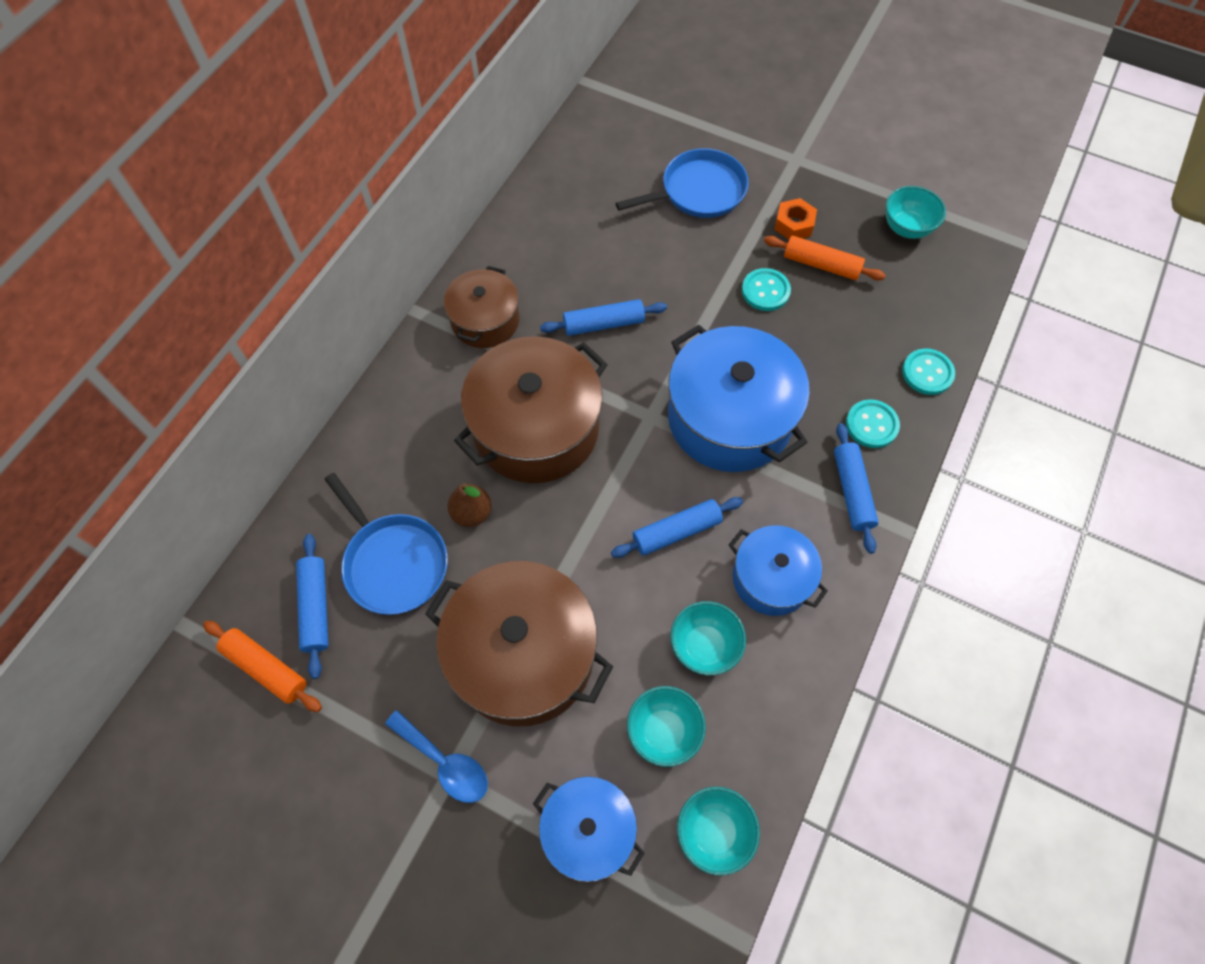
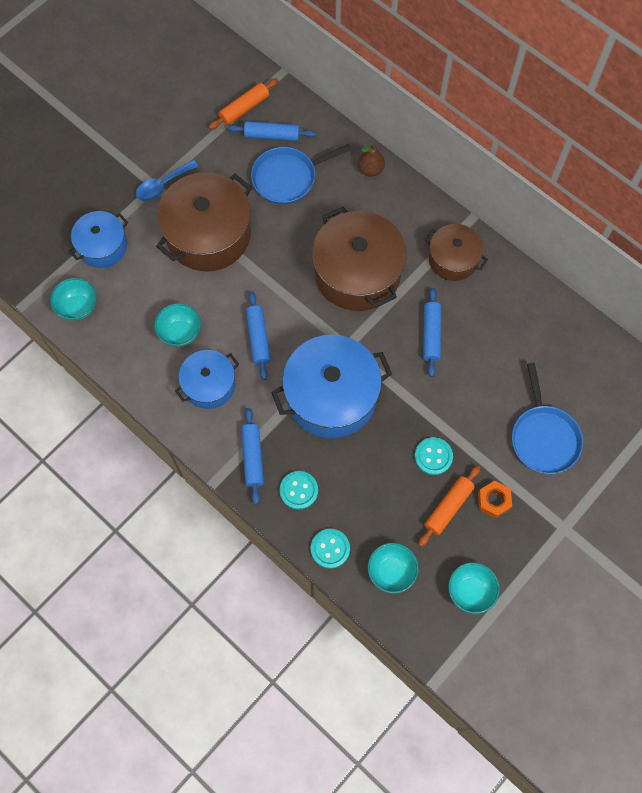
camera: 105 degrees right, 5 degrees up
brown pear [447,483,492,527] -> brown pear moved to [358,144,385,177]
turquoise bowl [627,686,706,767] -> turquoise bowl moved to [368,543,419,594]
blue rolling pin [834,423,879,554] -> blue rolling pin turned 75 degrees clockwise [241,408,264,504]

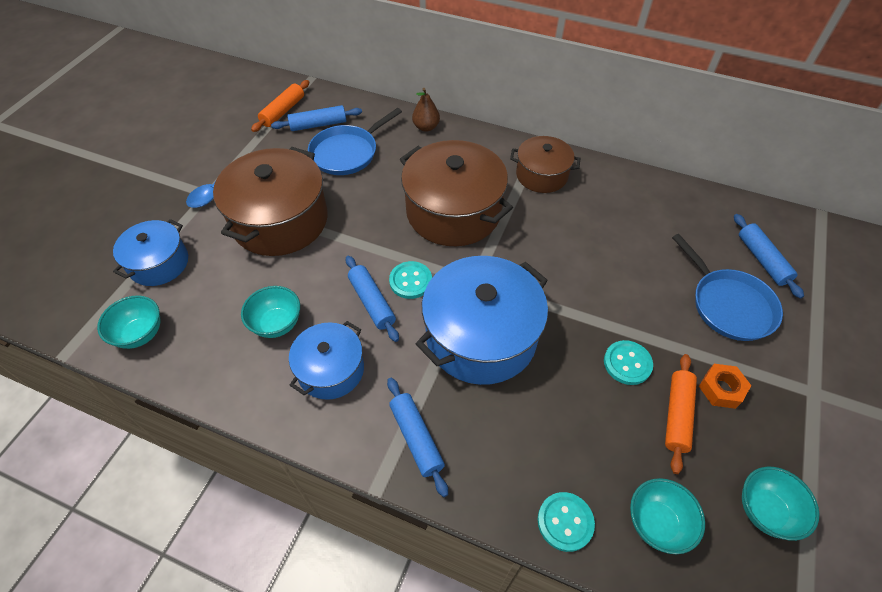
camera: 20 degrees left, 15 degrees down
turquoise button [280,471,318,510] -> turquoise button moved to [389,261,432,299]
blue rolling pin [423,288,441,377] -> blue rolling pin moved to [734,214,804,298]

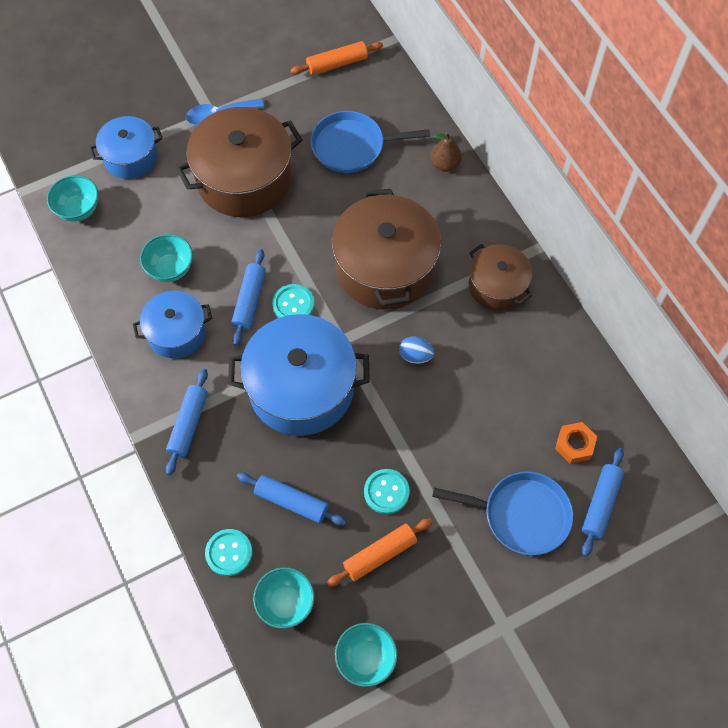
camera: 40 degrees right, 10 degrees up
blue rolling pin [271,105,362,131] -> blue rolling pin moved to [237,473,346,525]
blue pan [672,234,783,341] -> blue pan turned 90 degrees counterclockwise [432,472,573,555]
orange nut [699,364,751,409] -> orange nut moved to [555,422,597,464]
none -> blue egg [399,337,434,364]

